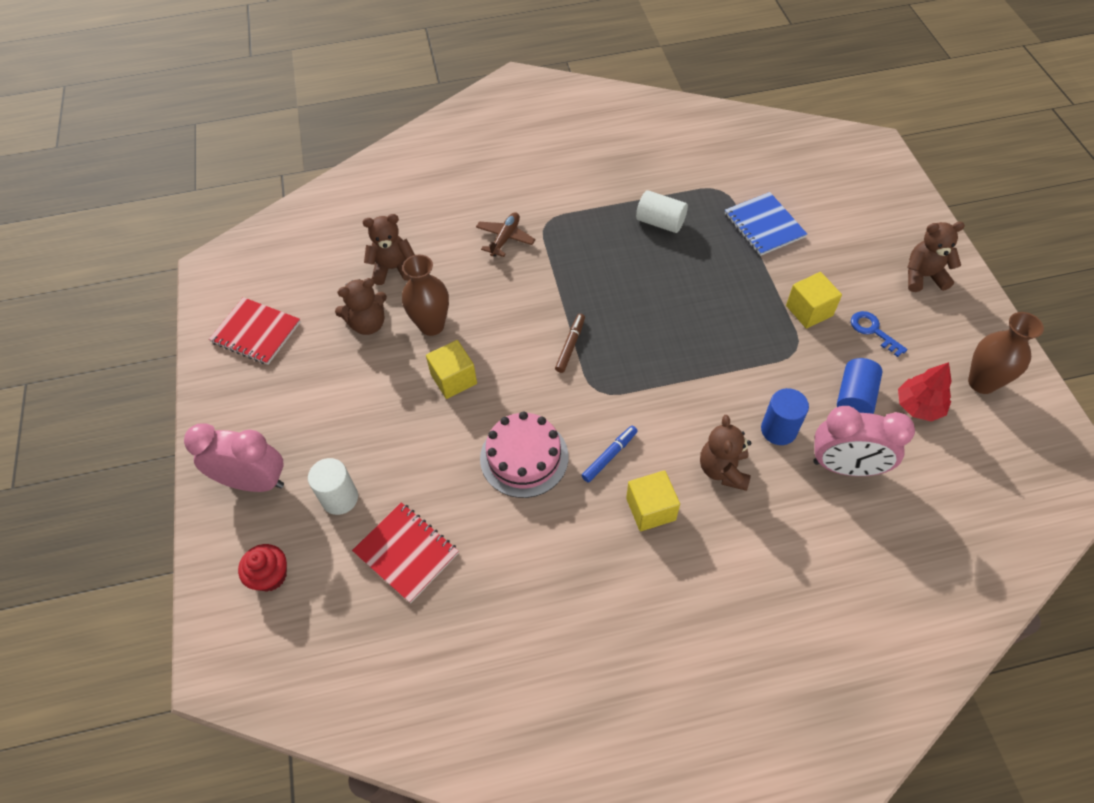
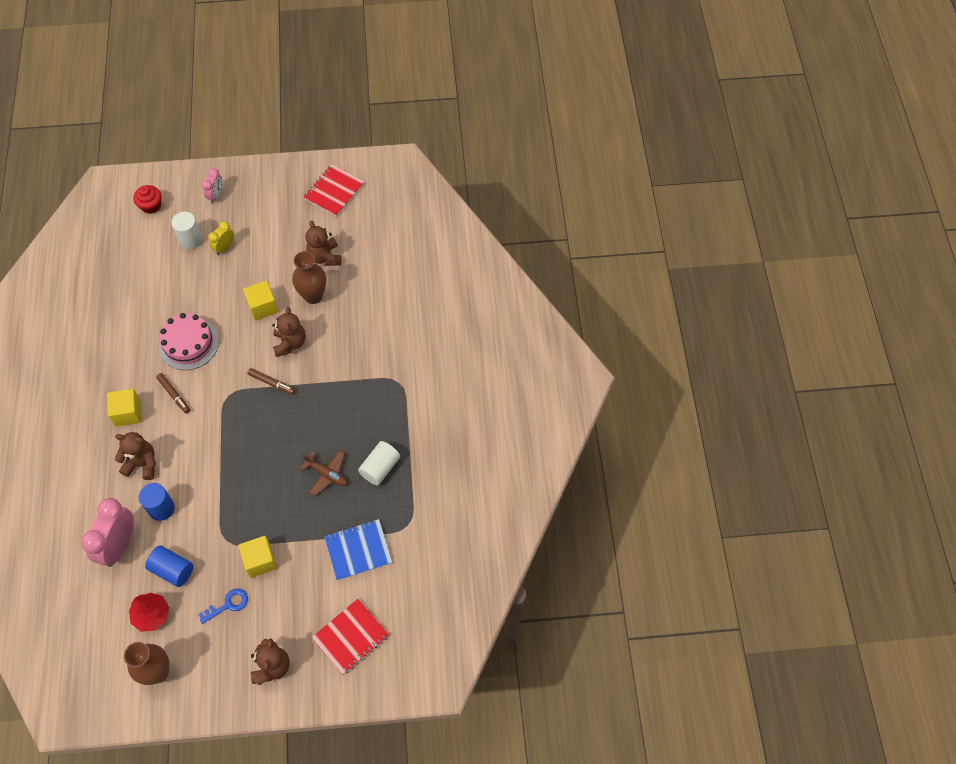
camera: 95 degrees right, 5 degrees up
pink clock [184,423,284,492] -> pink clock [202,168,223,203], size x0.53
red notebook [352,502,459,603] -> red notebook moved to [312,599,389,675]
brown teddy bear [363,214,415,285] -> brown teddy bear moved to [272,307,306,357]
brown plane [476,212,536,257] -> brown plane moved to [300,450,347,496]
blue marker [581,426,637,482] -> brown marker [156,373,190,414]
none -> yellow clock [208,221,234,255]

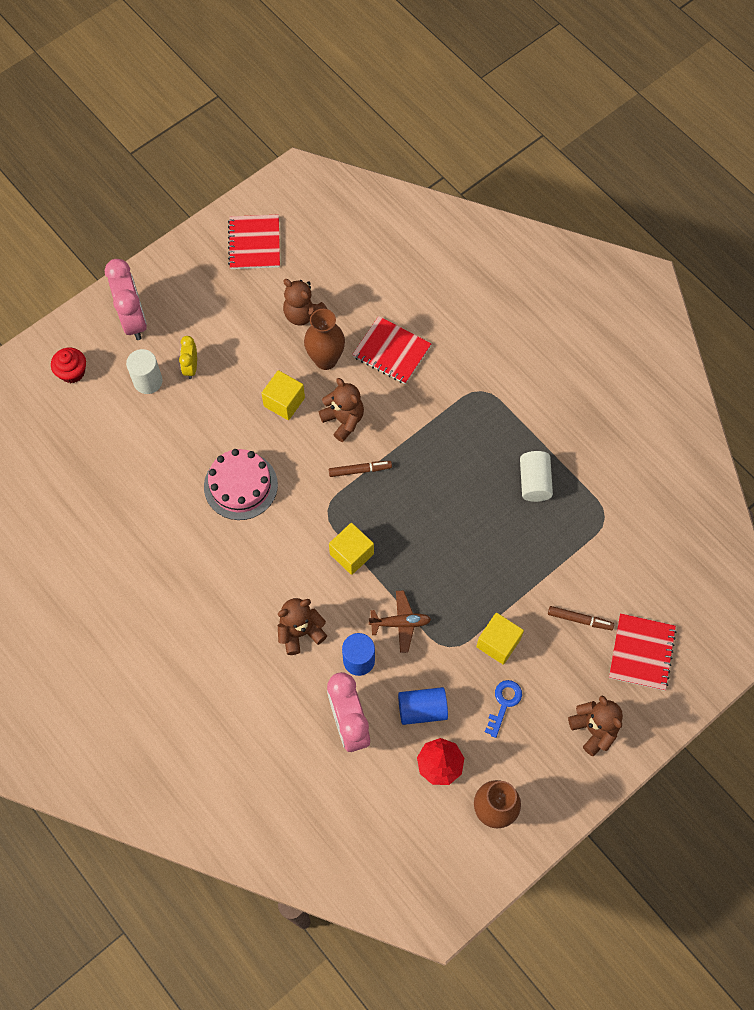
camera: 35 degrees left, 5 degrees up
yellow cube [107,389,142,427] -> yellow cube moved to [329,523,374,575]
brown marker [156,373,190,414] -> brown marker moved to [548,606,614,630]
pink clock [202,168,223,203] -> pink clock [105,259,147,340], size x1.88
brown plane [300,450,347,496] -> brown plane moved to [369,590,431,653]
blue notebook [324,519,392,581] -> none
none -> red notebook [352,316,431,384]

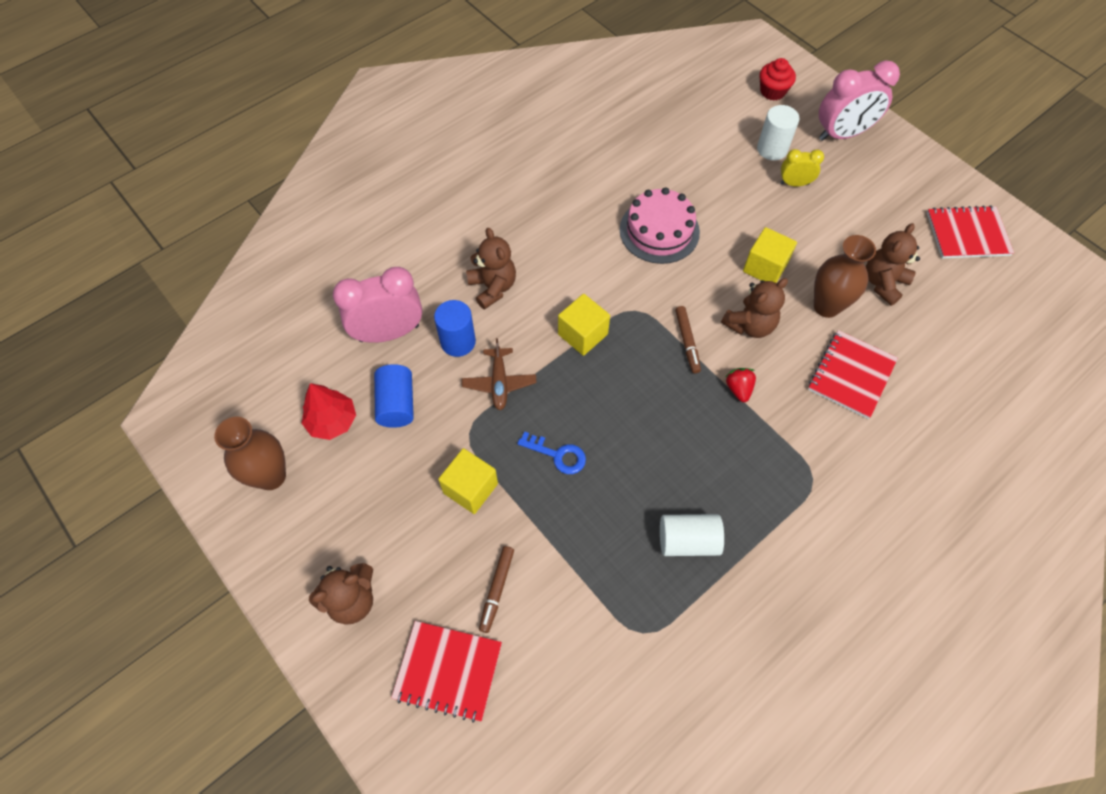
camera: 90 degrees right, 5 degrees down
blue key [485,680,522,738] -> blue key moved to [517,431,586,474]
none -> red strawberry [725,368,756,402]

